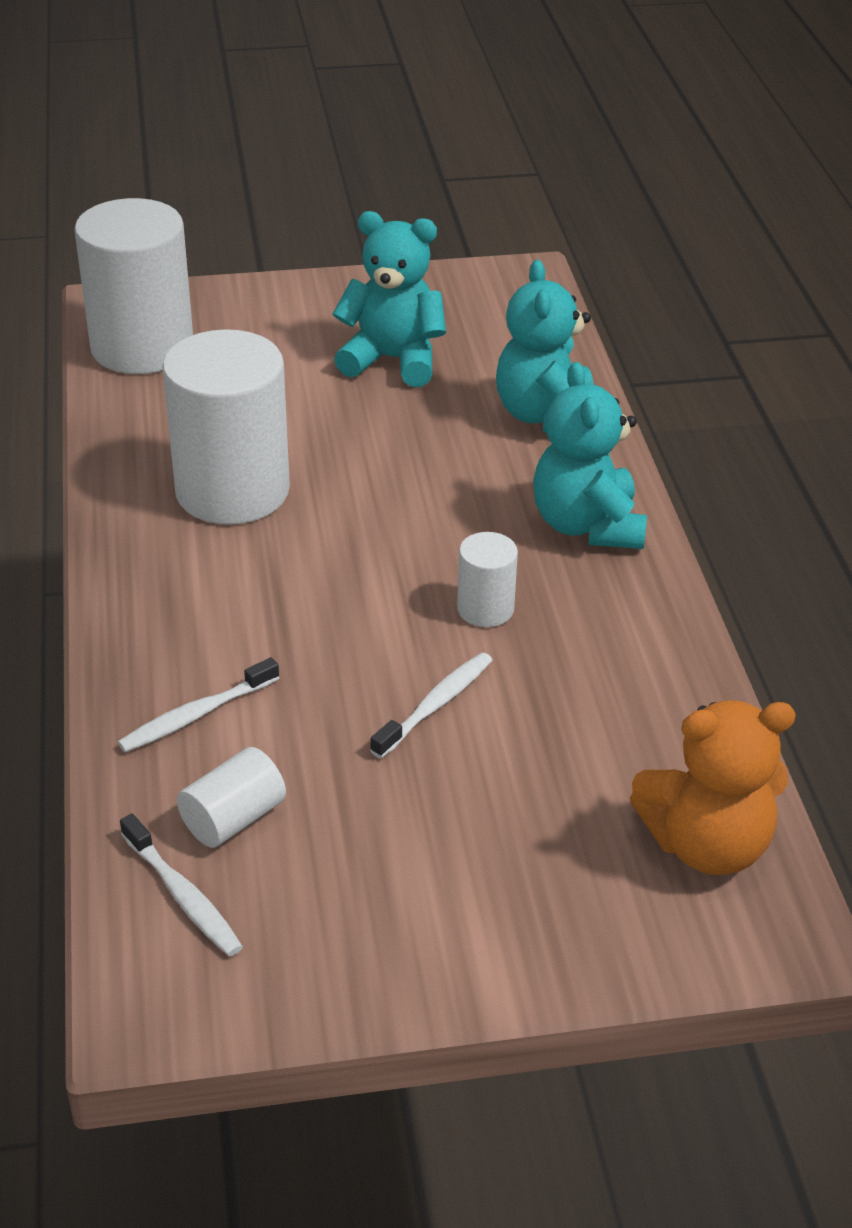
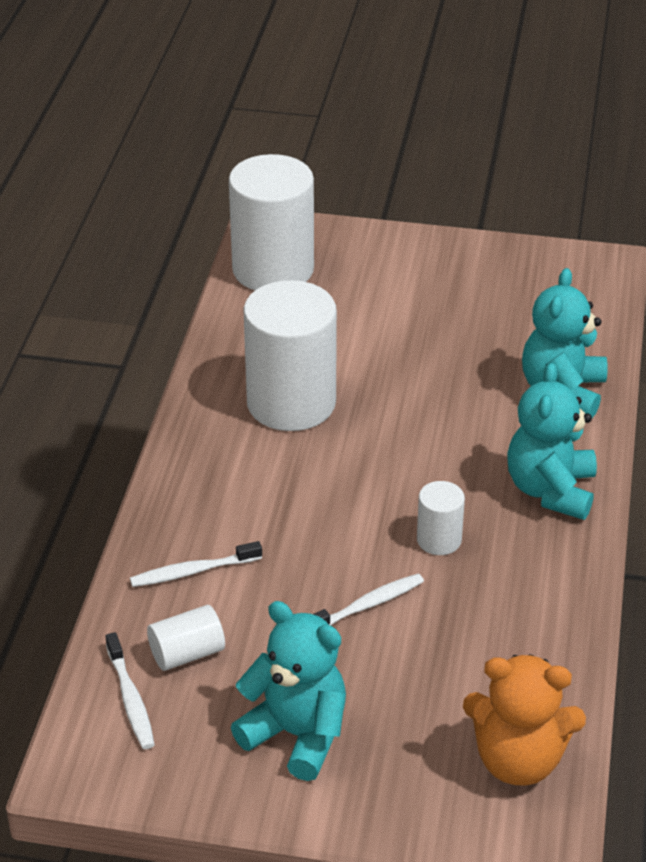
camera: 20 degrees right, 0 degrees up
turquoise teddy bear [333,211,446,387] -> turquoise teddy bear moved to [231,601,346,781]

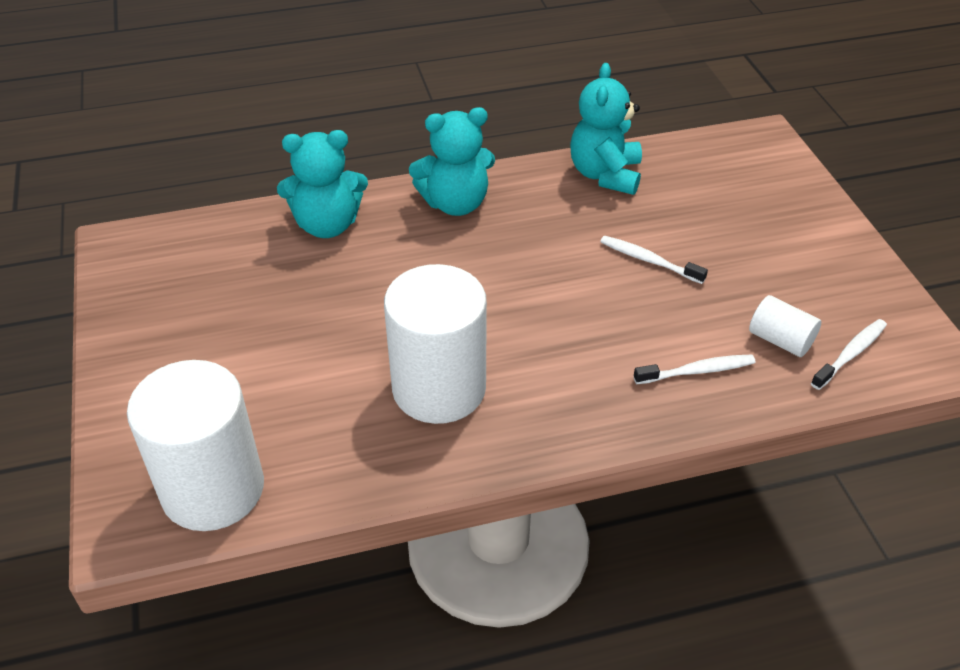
camera: 115 degrees left, 5 degrees up
white toothbrush [130,541,262,587] -> white toothbrush turned 60 degrees counterclockwise [634,354,756,384]
turquoise teddy bear [231,601,346,781] -> turquoise teddy bear moved to [570,63,642,195]
white cylinder [417,481,465,555] -> none
orange teddy bear [463,654,586,786] -> none

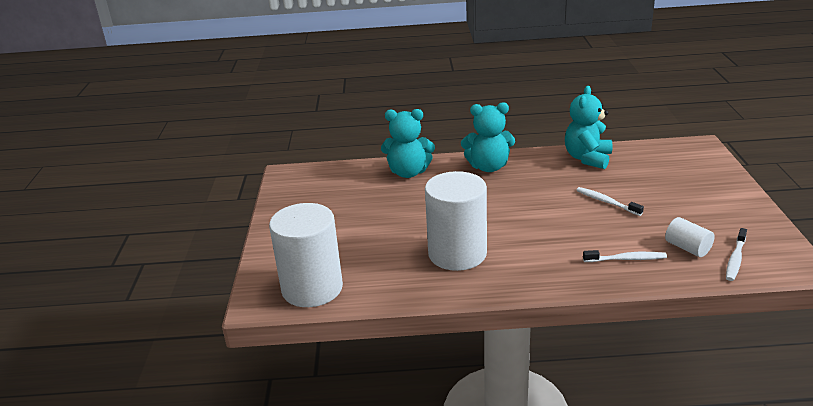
camera: 15 degrees right, 15 degrees down
white toothbrush [811,319,887,390] -> white toothbrush turned 150 degrees clockwise [726,228,747,281]

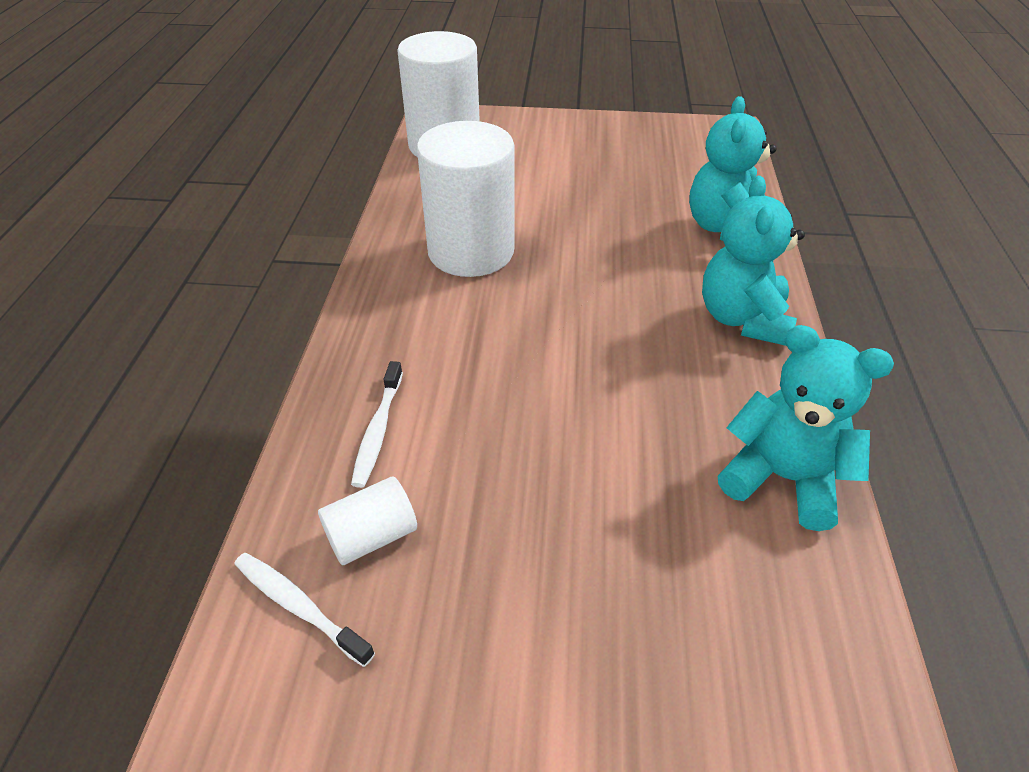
camera: 95 degrees right, 15 degrees up
white toothbrush [576,187,644,216] -> none

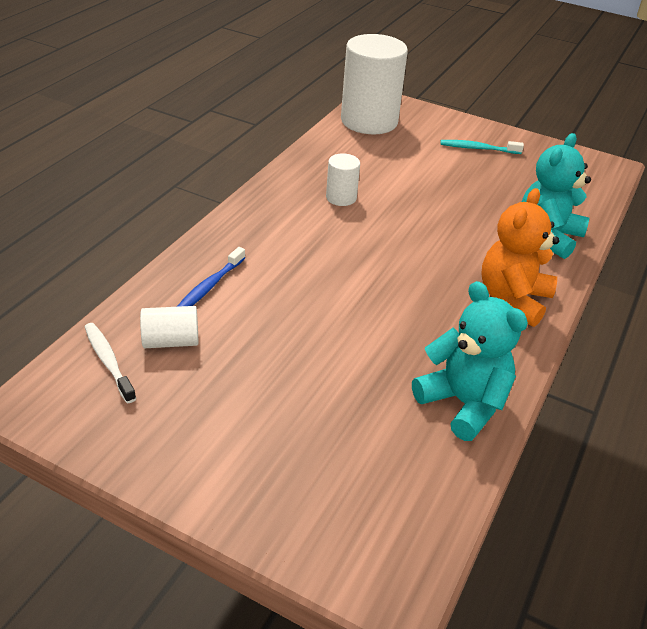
camera: 20 degrees right, 5 degrees down
white toothbrush [351,361,403,488] -> blue toothbrush [177,247,245,307]
white cylinder [417,121,514,277] -> white cylinder [326,153,360,206], size x0.46
turquoise teddy bear [702,176,805,346] -> orange teddy bear [481,188,559,327]
none -> turquoise toothbrush [440,140,524,154]

